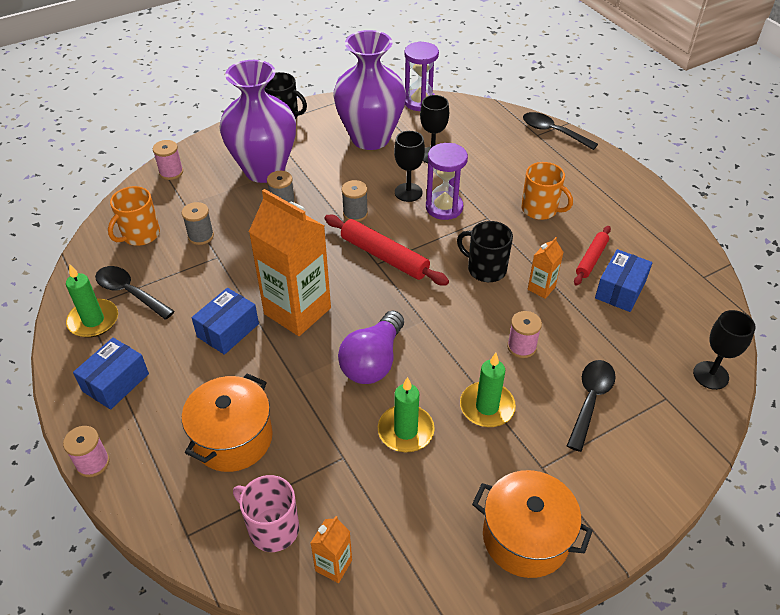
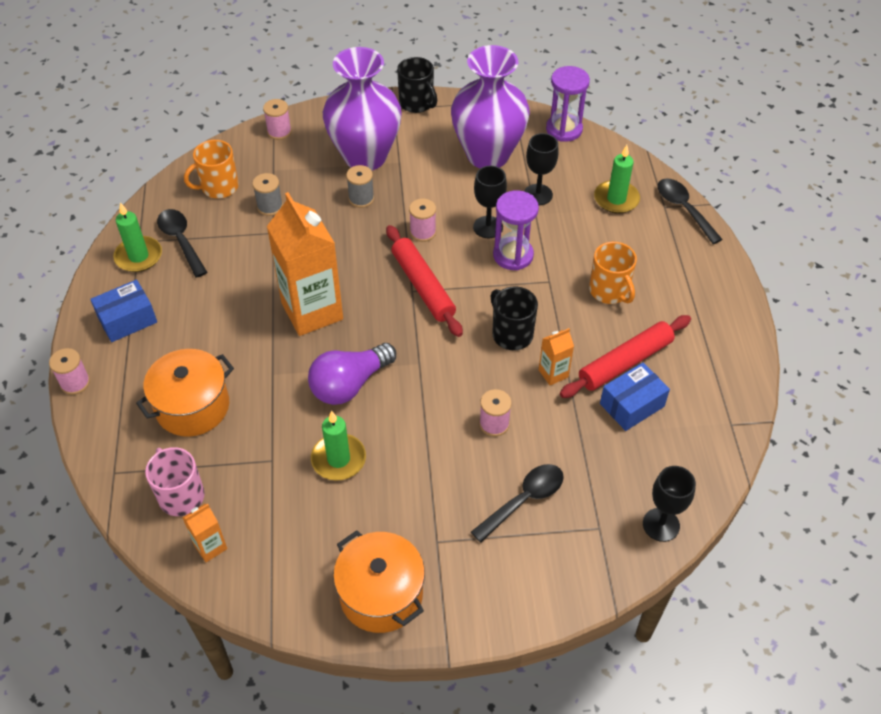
camera: 25 degrees right, 5 degrees up
blue box [192,288,259,355] -> none
grey spool [342,180,368,222] -> pink spool [409,199,436,242]
green candle [460,353,516,427] -> green candle moved to [594,145,640,214]
red rolling pin [574,226,611,285] -> red rolling pin [560,315,691,398], size x1.64

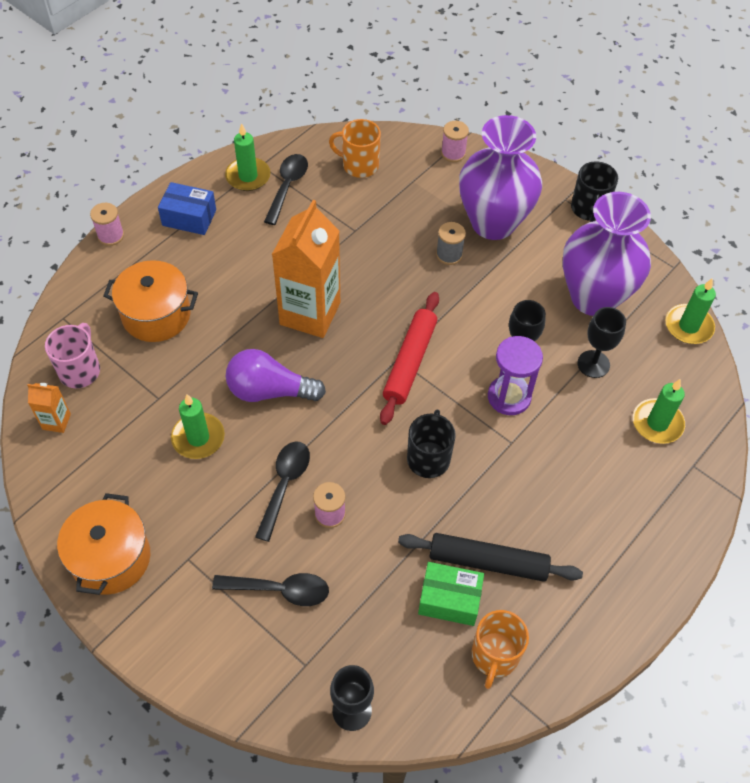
camera: 45 degrees right, 5 degrees up
grey spool [252,173,283,216] -> none
pink spool [409,199,436,242] -> none
orange carton [539,328,574,385] -> none
purple hourglass [546,66,590,142] -> green candle [665,279,716,344]
red rolling pin [560,315,691,398] -> black rolling pin [398,533,583,582]
orange mug [589,242,637,304] -> orange mug moved to [472,610,529,689]
blue box [600,362,670,431] -> green box [418,562,484,626]
black spoon [658,178,723,244] -> black spoon moved to [255,441,310,542]

